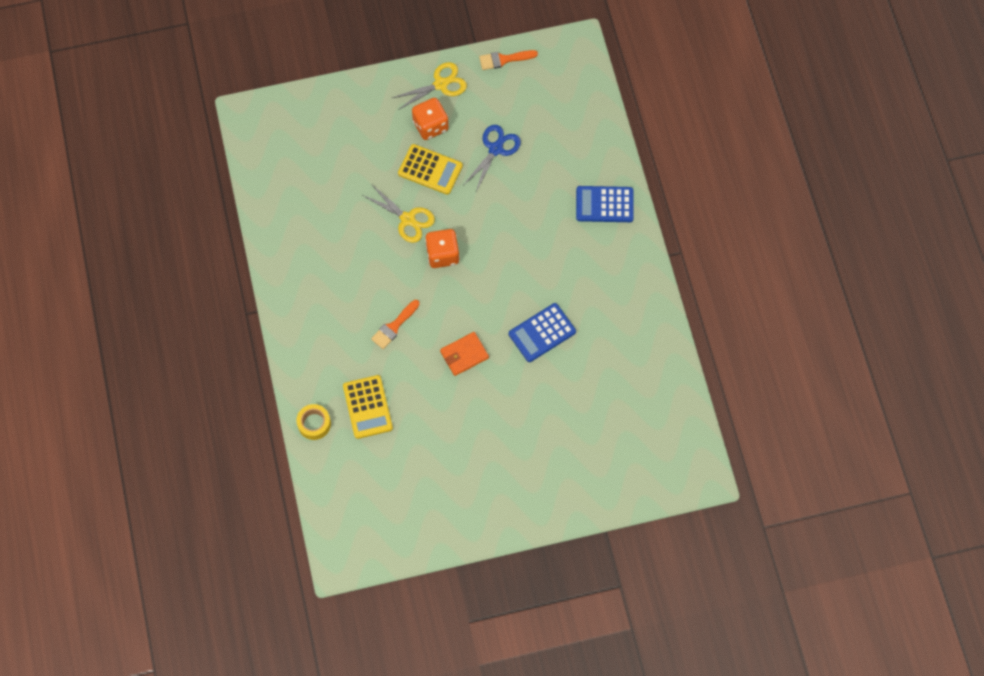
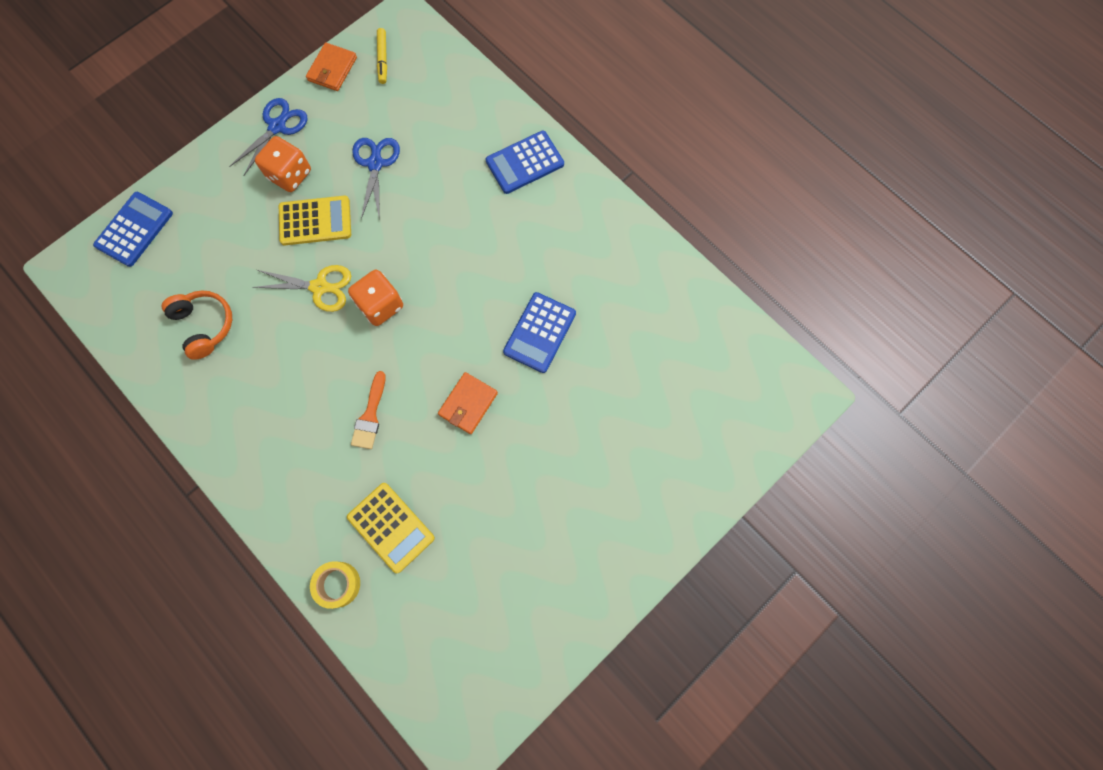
camera: 30 degrees left, 5 degrees up
yellow scissors [392,62,467,110] -> blue scissors [229,98,307,176]
orange brush [479,50,538,70] -> orange wallet [306,42,357,91]
none -> blue calculator [93,192,173,267]
none -> orange headphones [162,290,232,360]
none -> yellow marker [377,28,387,84]

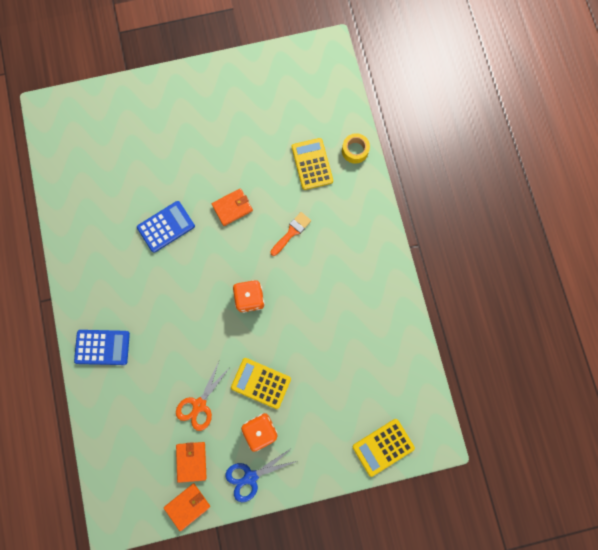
camera: 150 degrees left, 5 degrees up
blue calculator [93,192,173,267] -> yellow calculator [353,419,415,477]
orange headphones [162,290,232,360] -> none
yellow scissors [253,265,351,312] -> none
blue scissors [352,138,400,220] -> orange scissors [176,359,231,431]
yellow marker [377,28,387,84] -> none
none -> orange wallet [176,442,207,483]

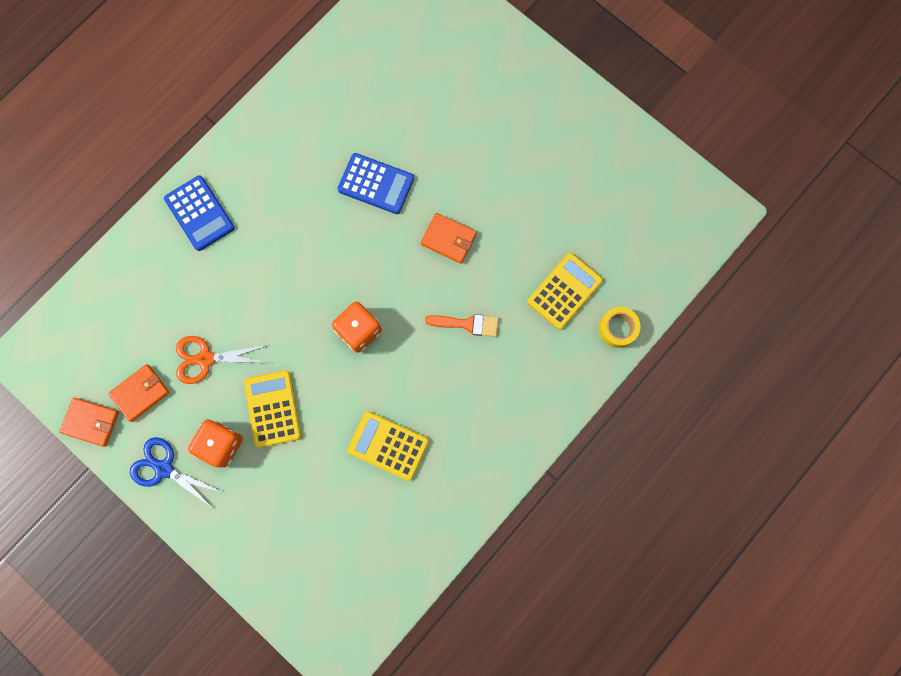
camera: 55 degrees right, 0 degrees up
yellow calculator [353,419,415,477] -> yellow calculator moved to [347,411,429,481]

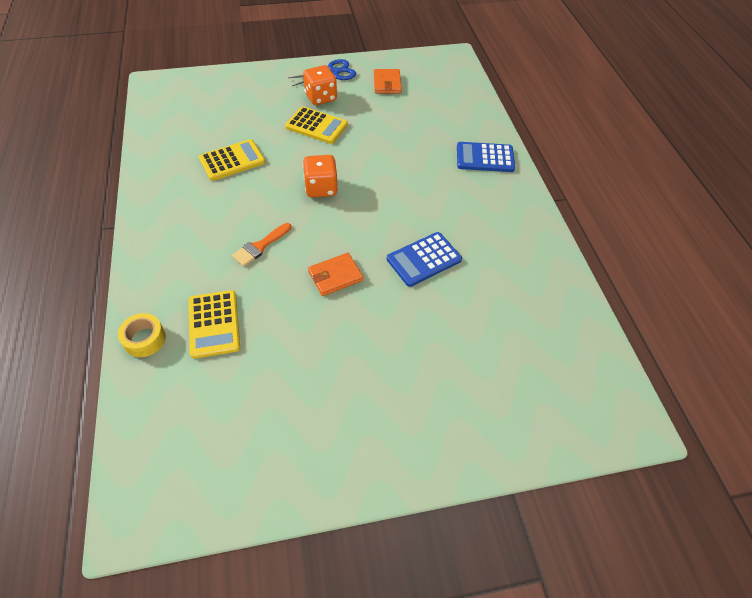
camera: 125 degrees right, 25 degrees down
orange wallet [59,398,119,447] -> none
orange scissors [176,336,270,384] -> none

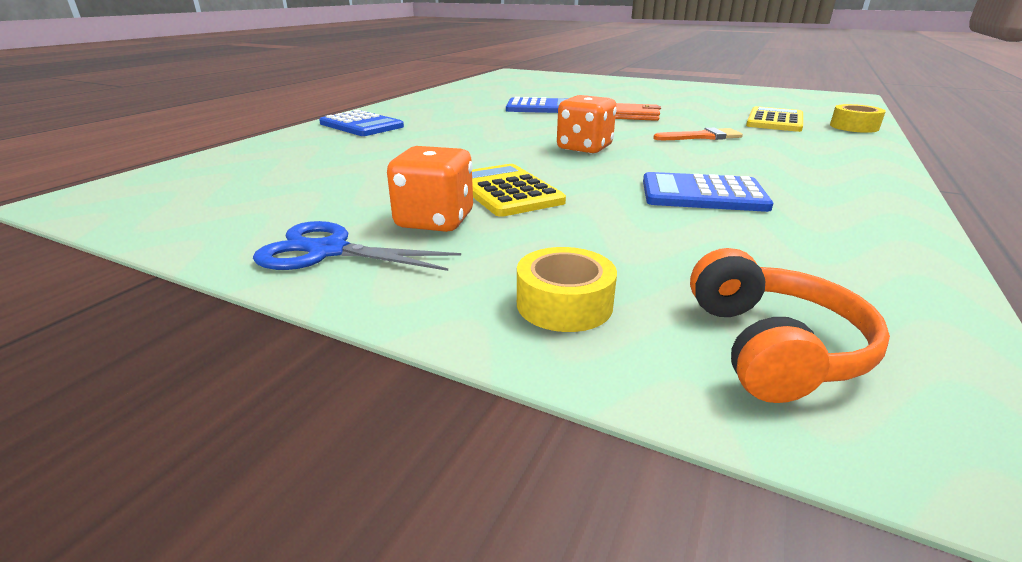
camera: 140 degrees left, 25 degrees down
yellow calculator [199,139,265,181] -> blue calculator [643,172,773,212]
orange wallet [374,69,402,93] -> none
none -> yellow tape [517,247,617,332]
none -> orange headphones [690,248,890,403]

